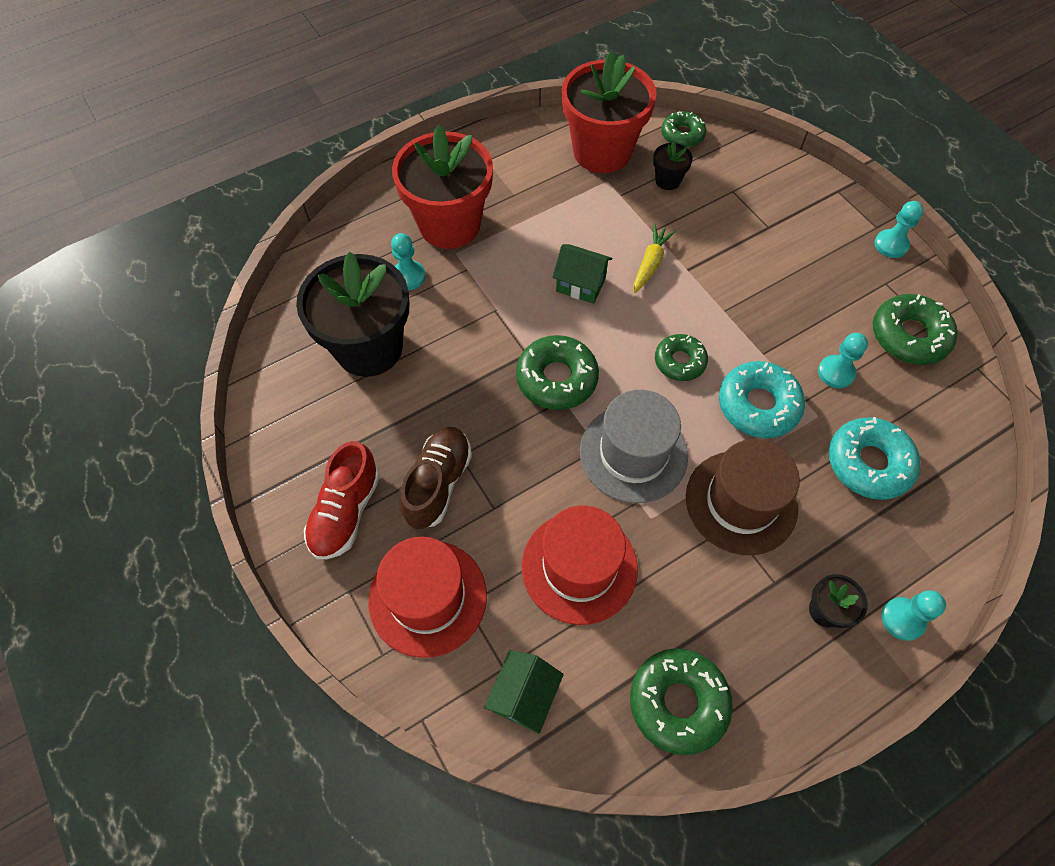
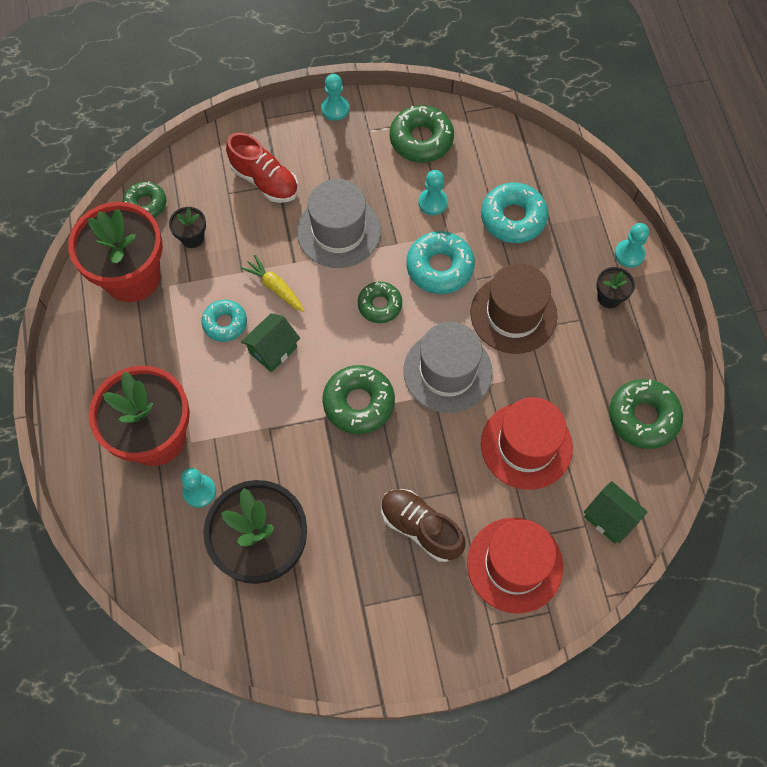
camera: 70 degrees left, 5 degrees up
red shoe [304,441,380,559] -> red shoe moved to [226,132,298,203]
none -> turquoise donut [201,300,247,342]
none -> grey hat [297,179,381,268]

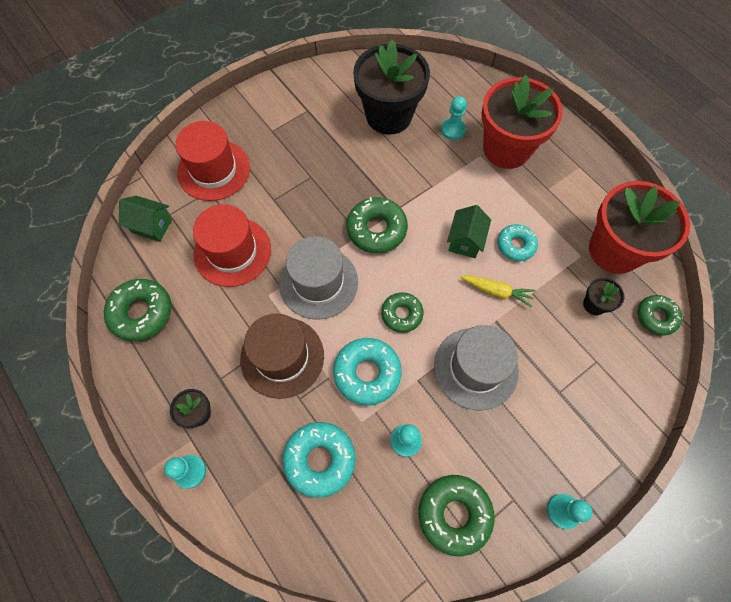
camera: 155 degrees right, 0 degrees up
red shoe [226,132,298,203] -> none
brown shoe [381,489,466,562] -> none

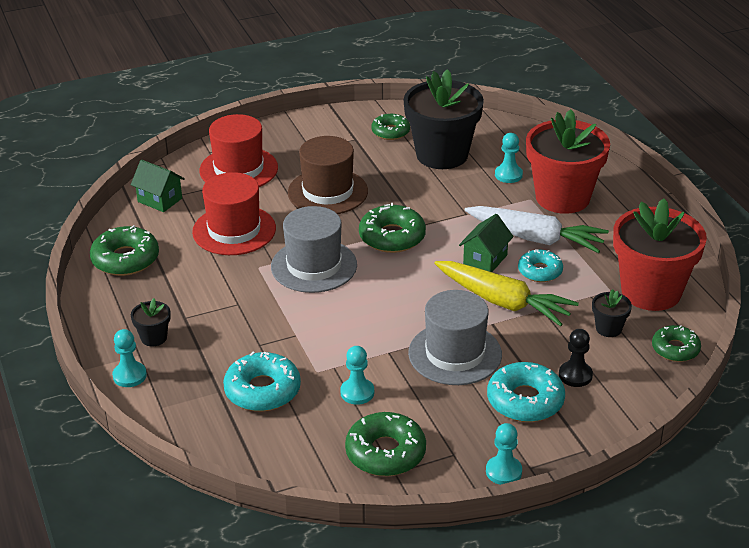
camera: 15 degrees right, 30 degrees down
brown hat [240,314,324,399] -> brown hat moved to [288,136,368,214]
turquoise donut [333,338,402,406] -> turquoise donut moved to [487,362,565,422]
green donut [381,292,423,333] -> green donut moved to [371,114,410,140]
yellow carrot [460,275,536,307] -> yellow carrot [434,261,579,327], size x1.84
none -> white carrot [464,206,609,253]
none -> black pawn [559,329,593,387]

